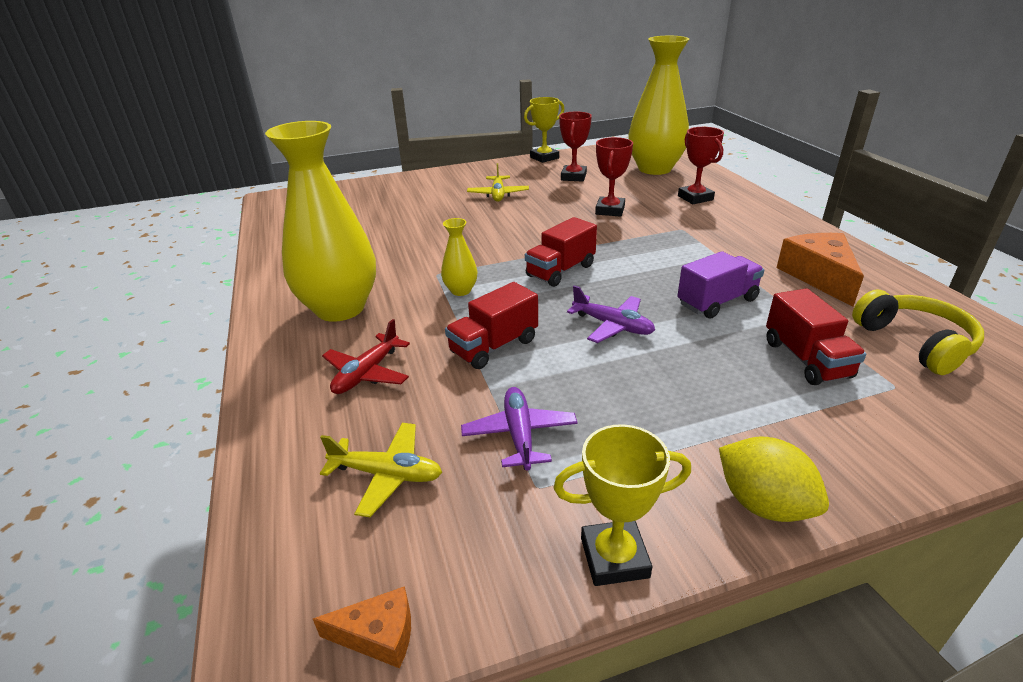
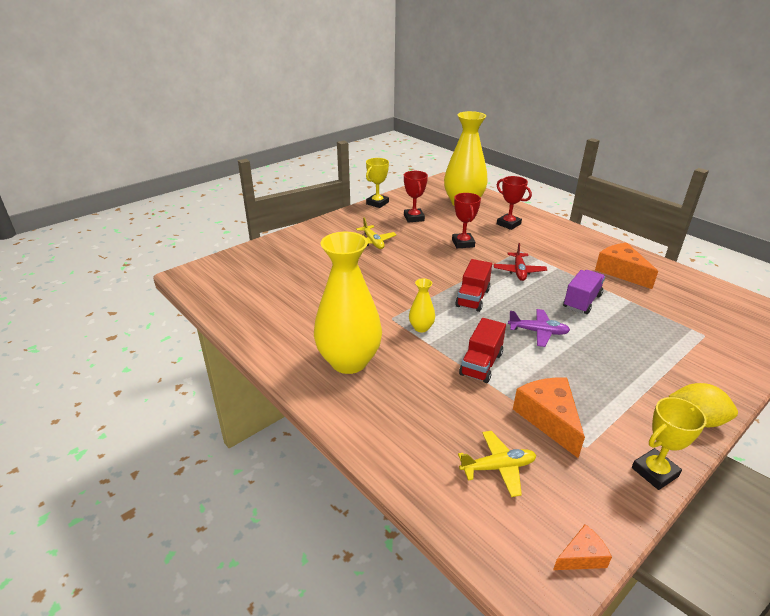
camera: 25 degrees left, 0 degrees up
red plane [322,319,410,394] -> red plane moved to [494,243,547,281]
purple plane [461,387,578,471] -> orange cheese [513,377,585,458]
red truck [766,288,866,385] -> none
yellow headphones [852,290,984,375] -> none

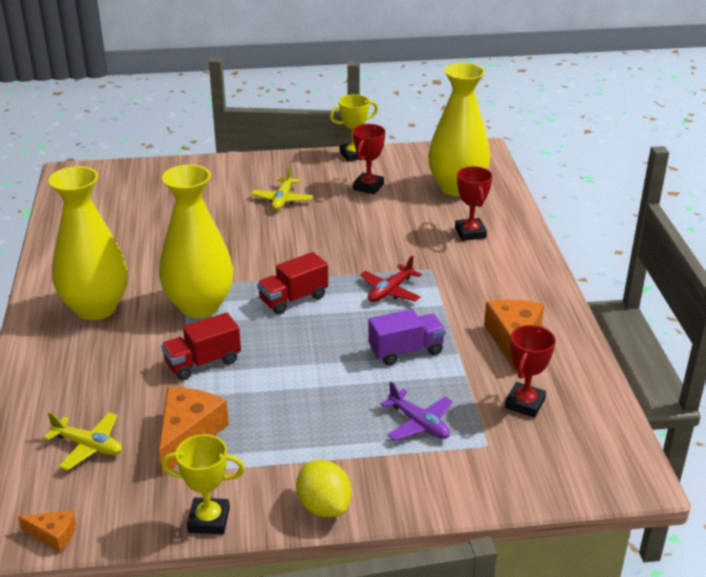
camera: 35 degrees right, 0 degrees up
yellow vase [409,278,435,332] -> yellow vase [159,164,234,318], size x2.32
red trophy [452,193,481,248] -> red trophy moved to [505,325,556,418]
purple plane [508,309,570,347] -> purple plane moved to [380,381,453,441]

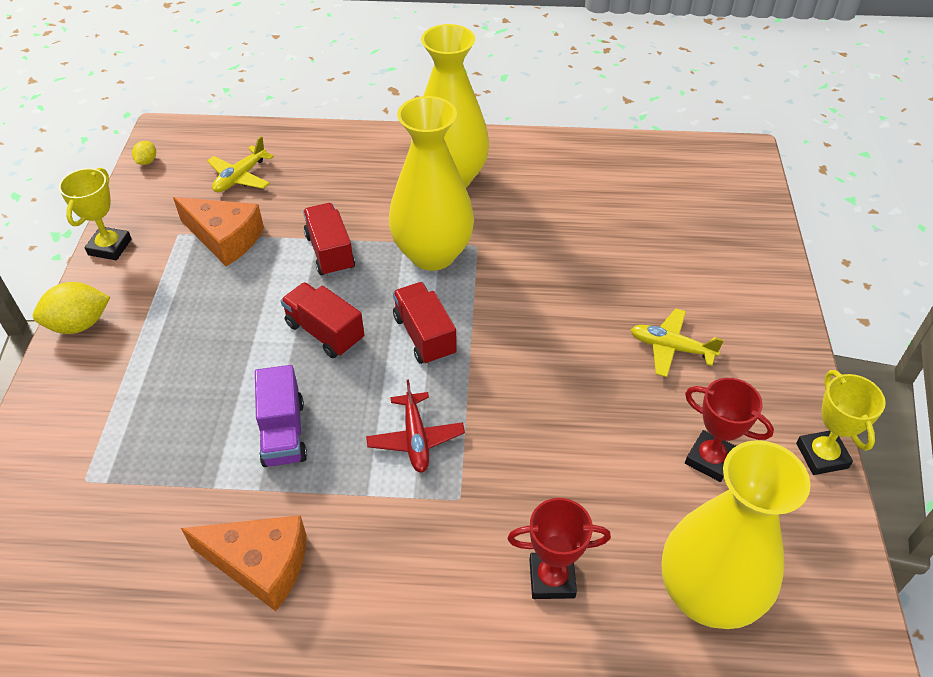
camera: 100 degrees right, 15 degrees up
orange cheese [18,510,76,552] -> yellow lemon [132,141,156,165]
red plane [360,256,422,302] -> red plane turned 150 degrees counterclockwise [366,380,465,473]
purple plane [380,381,453,441] -> none
red trophy [505,325,556,418] -> none
none -> red truck [281,282,364,358]

